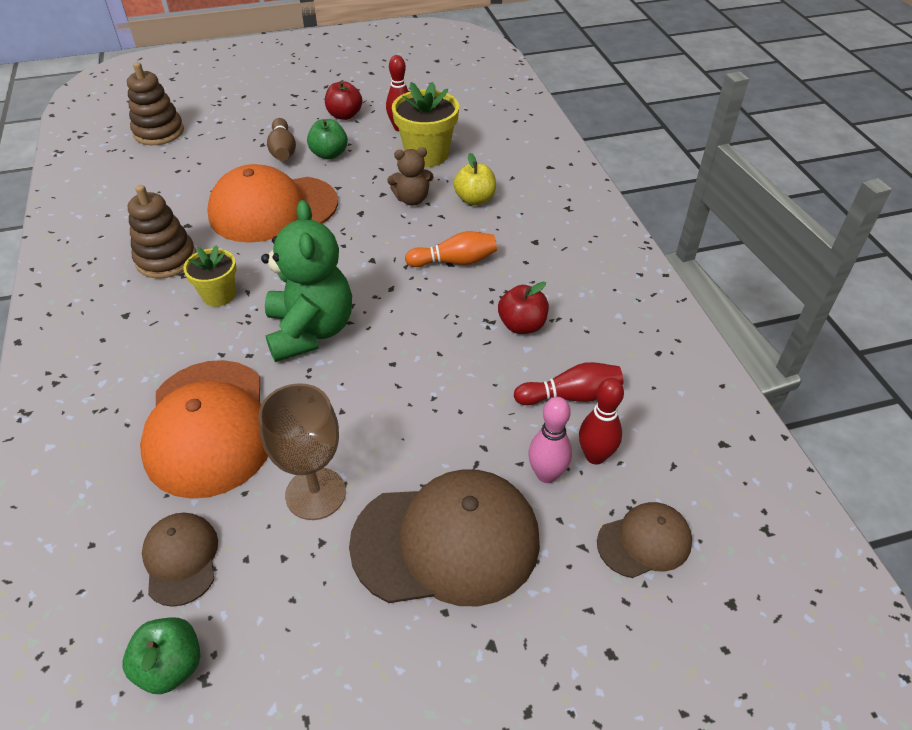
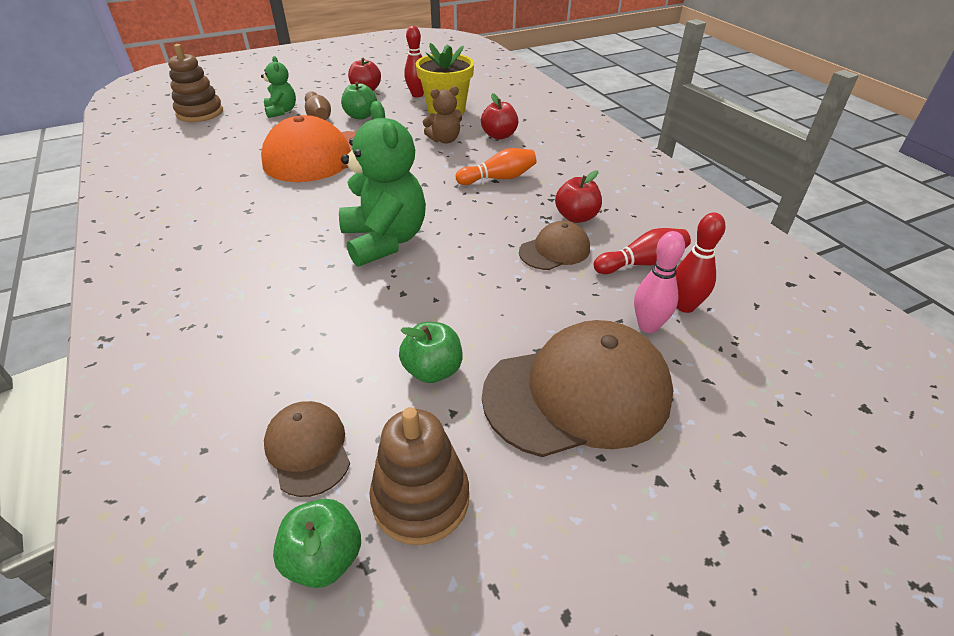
camera: 10 degrees left, 5 degrees down
brown stacking toy [128,185,196,279] -> brown stacking toy moved to [370,407,469,545]
orange cap [140,360,268,499] -> none
yellow flower pot [183,245,236,307] -> none
brown goblet [259,383,346,520] -> green apple [399,322,463,383]
yellow apple [453,153,496,206] -> red apple [481,93,518,140]
brown cap [597,502,692,578] -> brown cap moved to [519,221,590,270]
none -> green teddy bear [261,56,296,118]

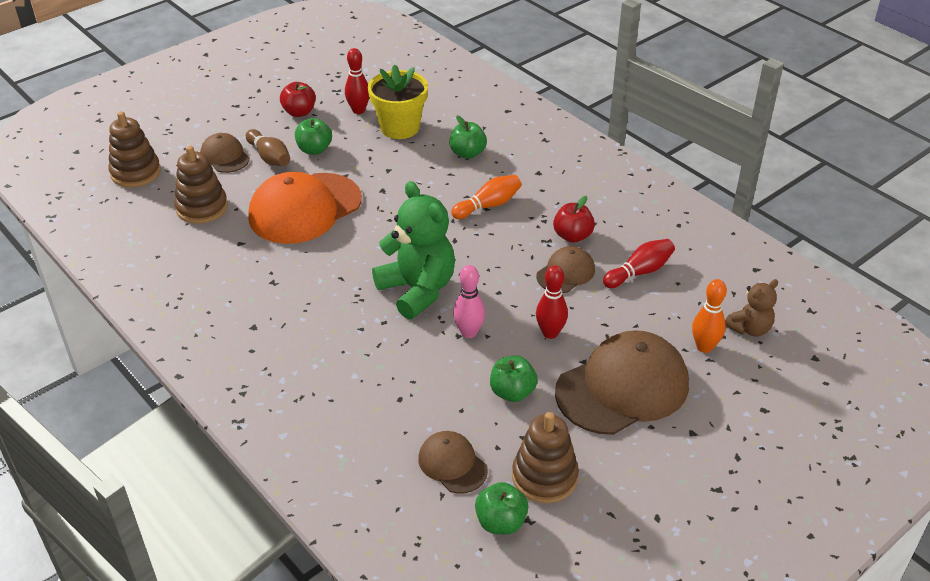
camera: 15 degrees left, 0 degrees up
green teddy bear [261,56,296,118] -> brown cap [200,133,250,173]
brown teddy bear [423,86,462,144] -> brown teddy bear moved to [725,279,778,337]
red apple [481,93,518,140] -> green apple [449,116,487,159]
pink bowling pin [634,231,685,333] -> pink bowling pin moved to [453,265,485,338]
red bowling pin [676,212,725,313] -> red bowling pin moved to [536,265,568,339]
none -> brown stacking toy [174,146,228,224]
none -> orange bowling pin [692,279,727,353]

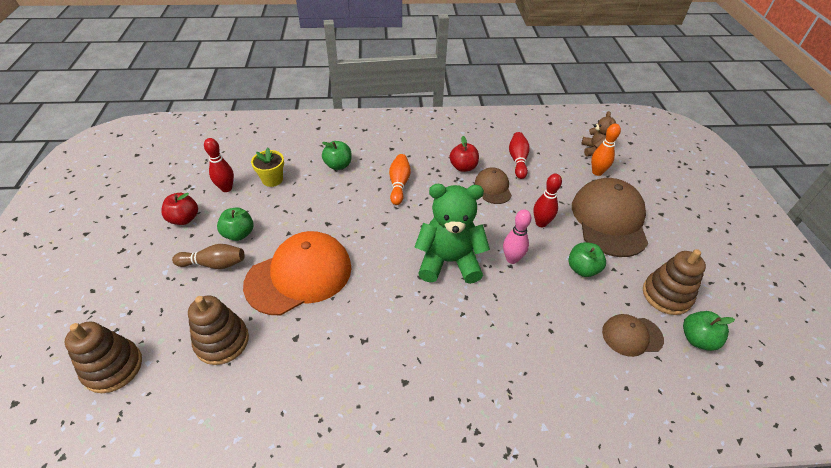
camera: 55 degrees left, 5 degrees up
brown cap [200,133,250,173] -> none
orange cap [248,172,362,244] -> orange cap turned 120 degrees counterclockwise [243,231,352,315]
yellow flower pot [368,64,428,139] -> yellow flower pot [251,147,284,187], size x0.63

